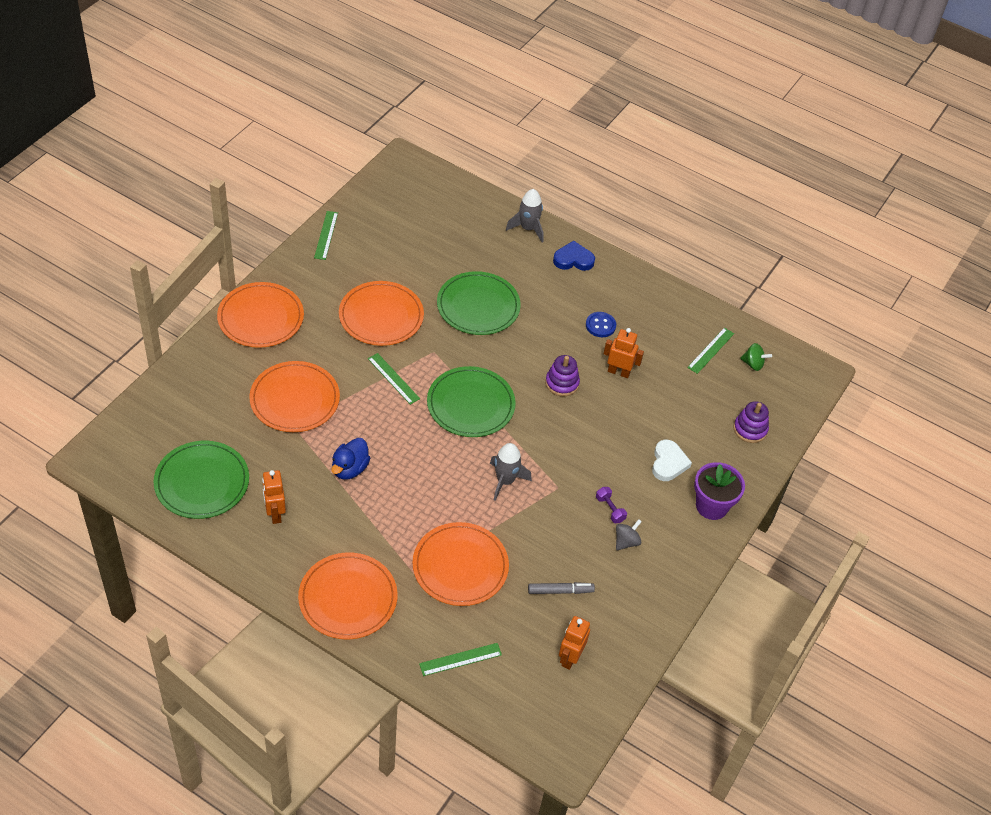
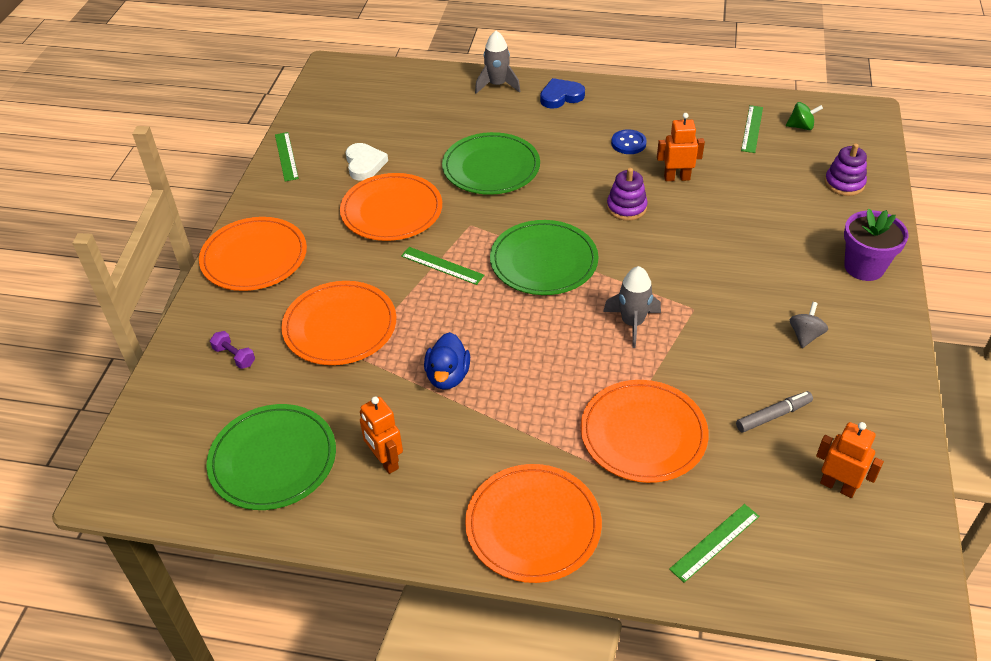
camera: 15 degrees left, 5 degrees down
orange robot [559,616,590,670] -> orange robot turned 120 degrees clockwise [816,422,884,498]
purple dumbbell [596,487,627,523] -> purple dumbbell moved to [210,331,255,369]
white heart [652,440,692,481] -> white heart moved to [346,143,388,181]

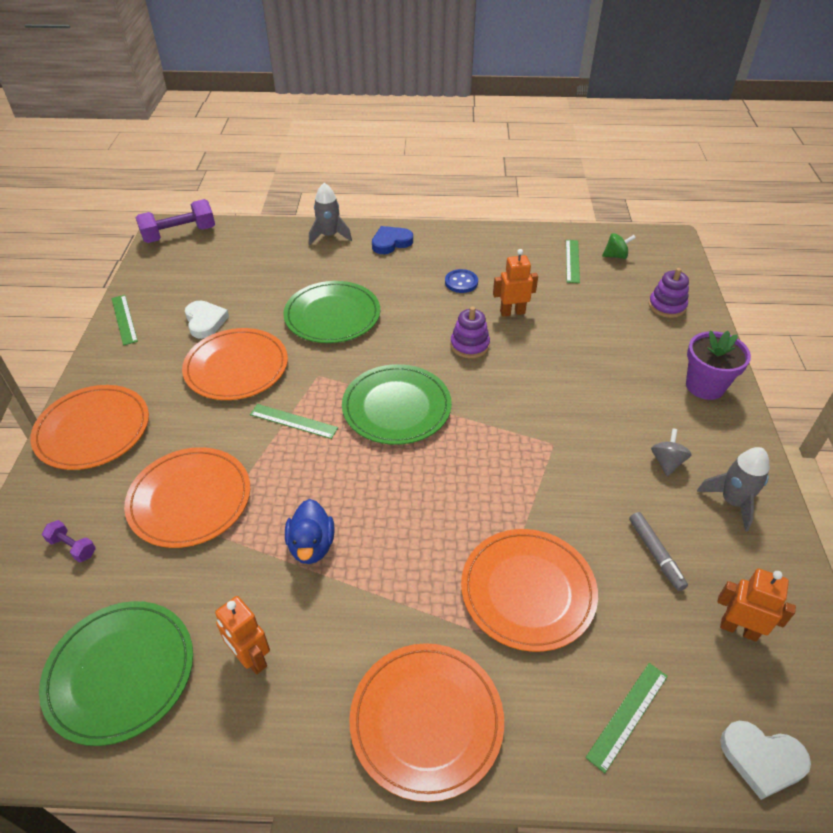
camera: 10 degrees left, 0 degrees up
grey rocket [603,266,661,348] -> grey rocket moved to [697,447,770,532]
grey marker [736,391,813,432] -> grey marker turned 105 degrees clockwise [629,512,688,591]
none -> purple dumbbell [136,199,215,243]
none -> white heart [720,721,811,800]

